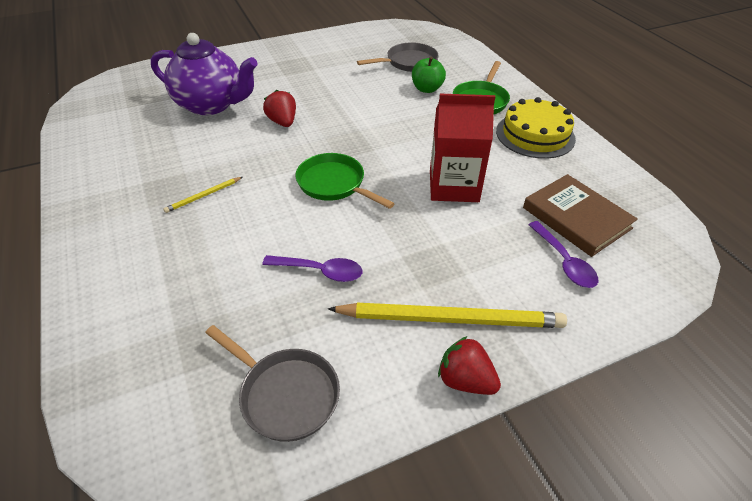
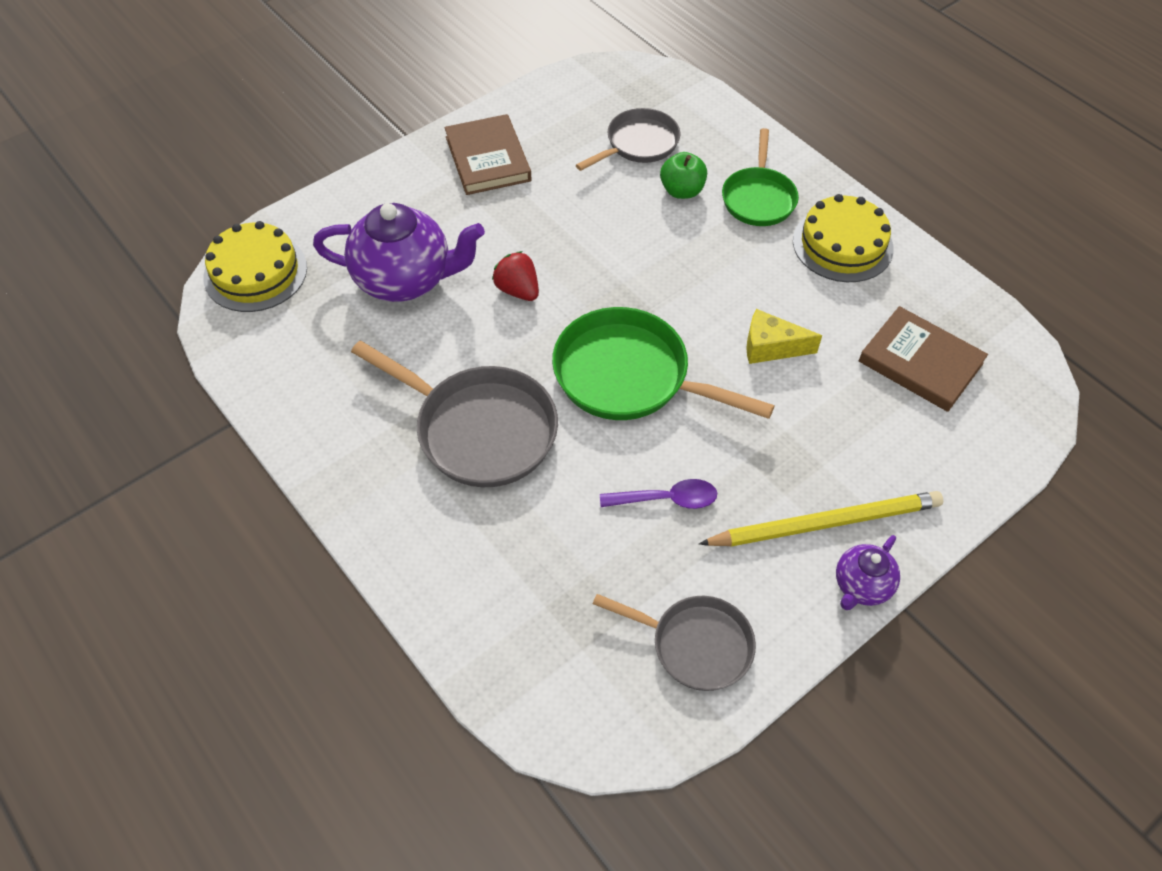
camera: 15 degrees left, 10 degrees up
yellow pencil [163,177,242,213] -> grey pan [351,340,558,487]
green pan [295,153,395,209] -> green pan [552,307,775,420], size x1.57
red carton [430,94,495,202] -> yellow cheese [746,309,822,364]
red strawberry [438,336,501,395] -> purple teapot [836,535,900,610]
purple spoon [528,221,598,288] -> none
none -> yellow cake [204,221,307,312]
none -> brown book [444,114,531,195]

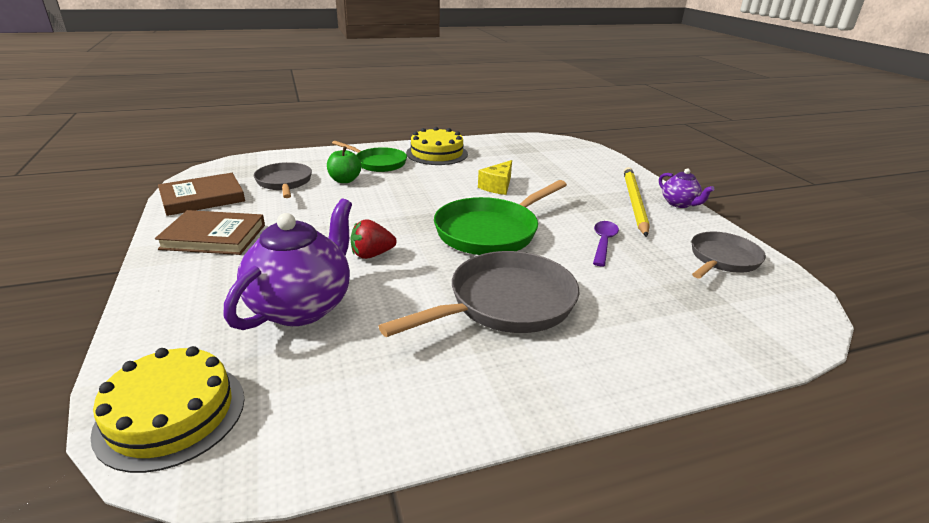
camera: 70 degrees left, 25 degrees down
brown book [859,306,988,412] -> brown book moved to [158,173,245,216]

